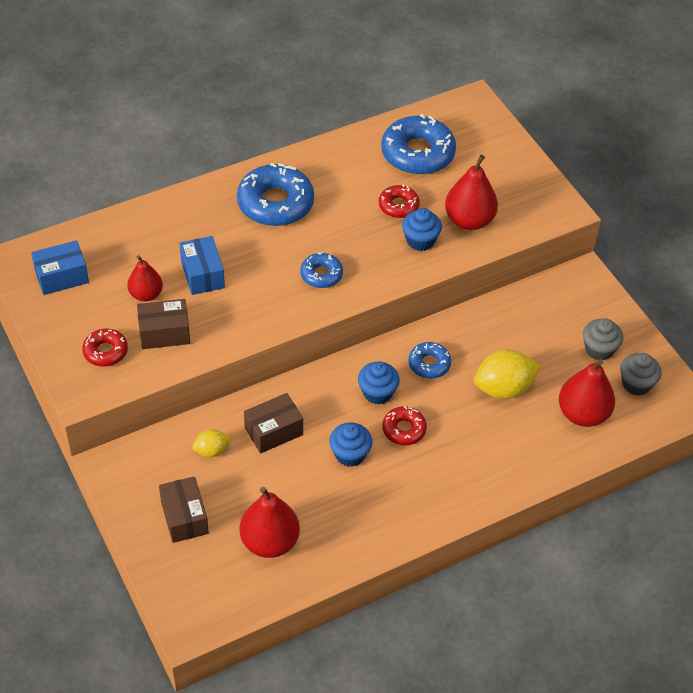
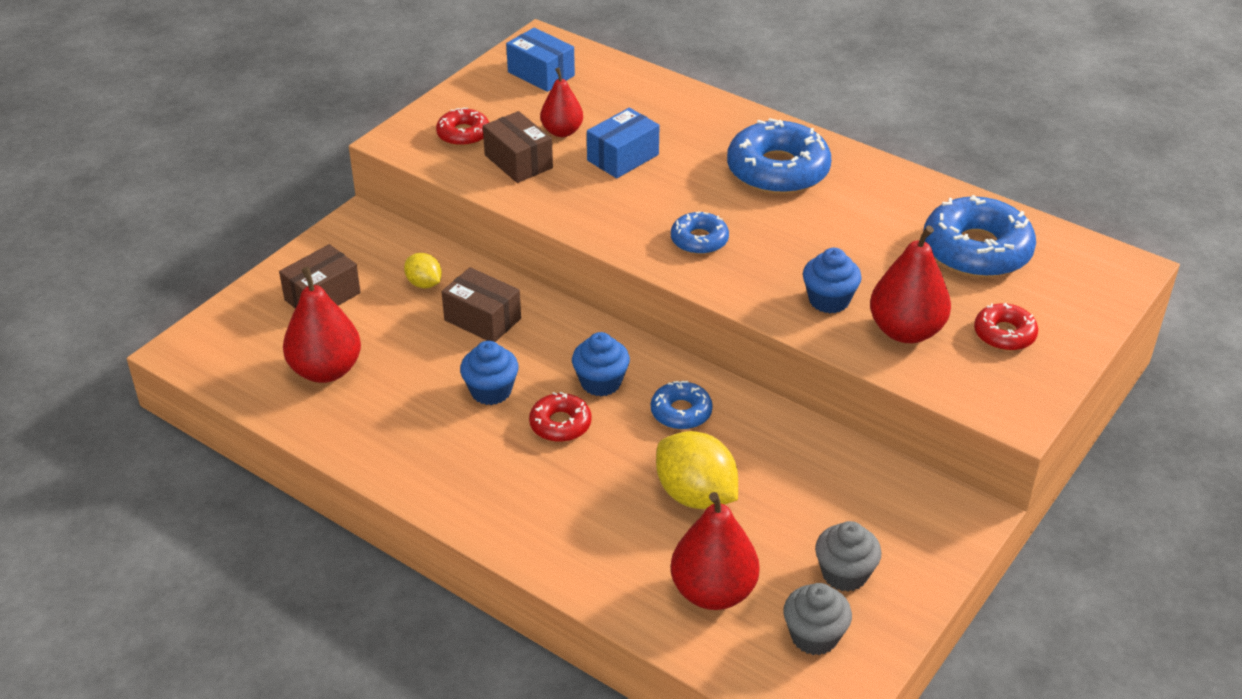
camera: 65 degrees right, 10 degrees down
red donut [379,185,420,218] -> red donut moved to [974,303,1038,351]

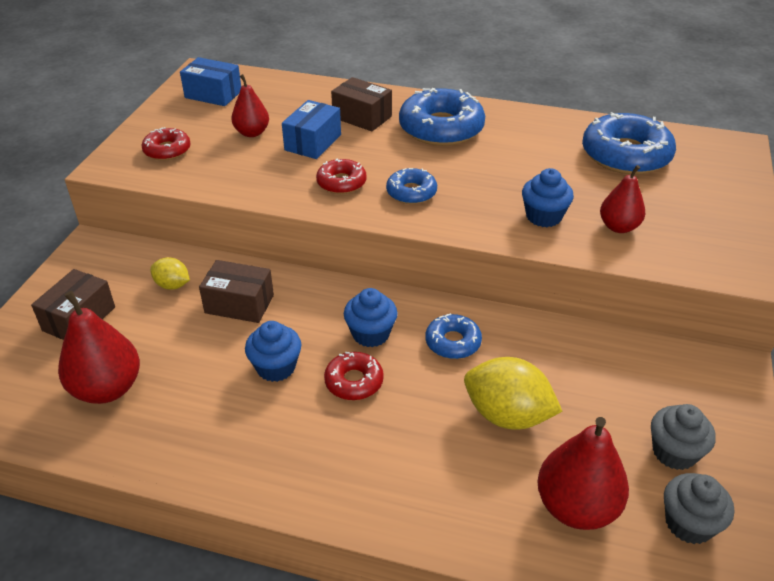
camera: 20 degrees left, 0 degrees up
brown box [483,111,553,183] -> brown box moved to [331,77,392,131]
red pear [870,225,951,343] -> red pear [600,165,645,233], size x0.63
red donut [974,303,1038,351] -> red donut moved to [316,159,367,194]

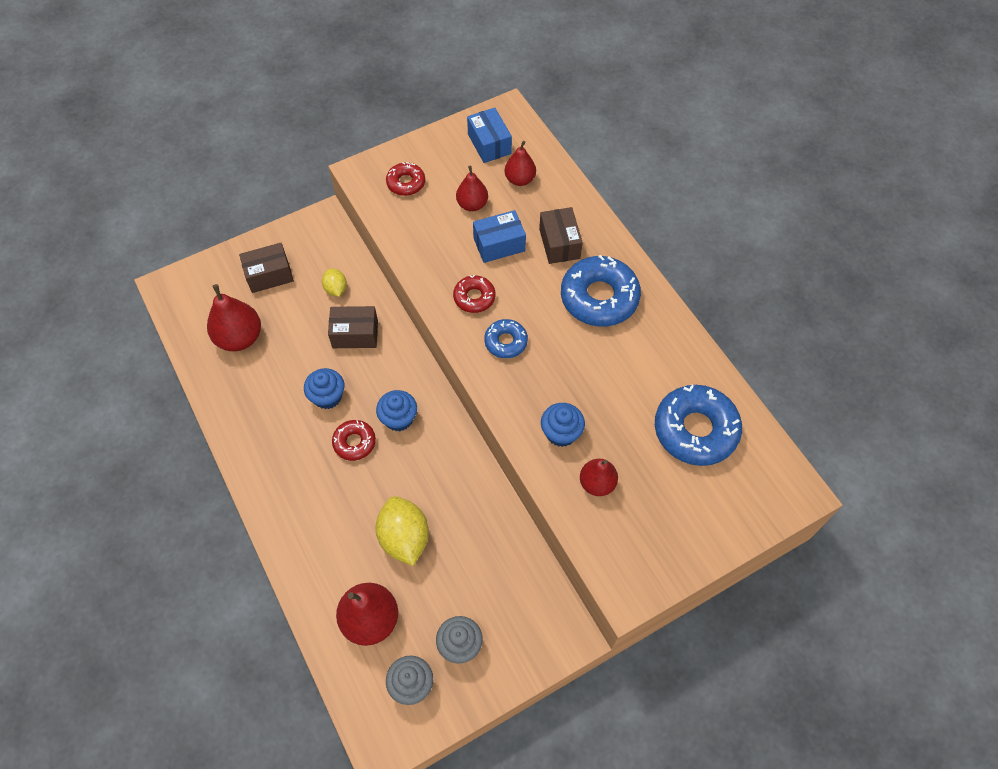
camera: 45 degrees right, 20 degrees up
brown box [199,260,274,323] -> brown box turned 60 degrees counterclockwise [328,306,378,348]
blue donut [425,313,482,359] -> none
none -> red pear [505,141,536,186]

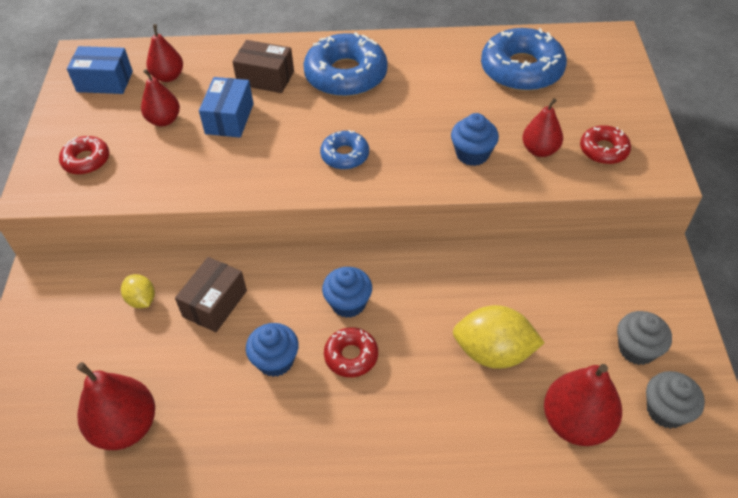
camera: 60 degrees left, 10 degrees down
brown box [239,243,294,293] -> none
yellow lemon [322,268,347,297] -> yellow lemon turned 45 degrees clockwise [121,274,155,308]
red donut [453,275,495,313] -> red donut moved to [580,125,631,164]

